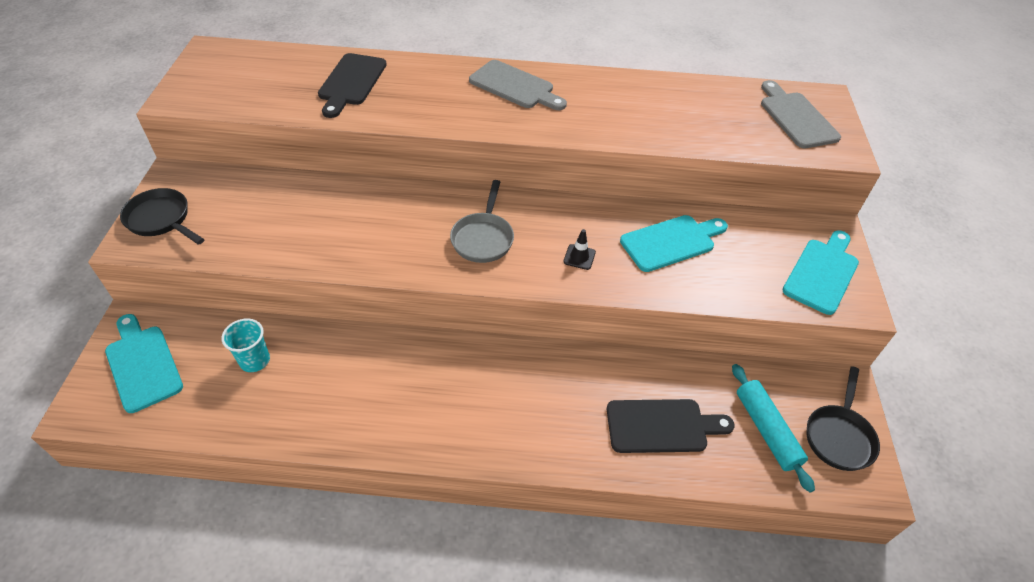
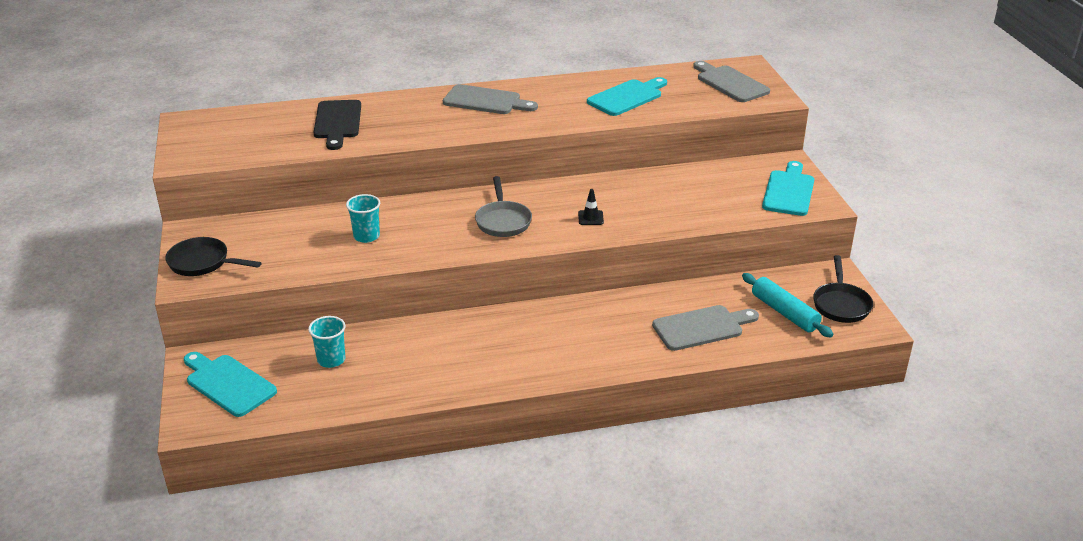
camera: 15 degrees left, 15 degrees down
black cutting board [607,399,735,453] -> grey cutting board [652,305,759,351]
turquoise cutting board [620,215,728,272] -> turquoise cutting board moved to [587,77,667,116]
none -> turquoise cup [346,194,380,243]

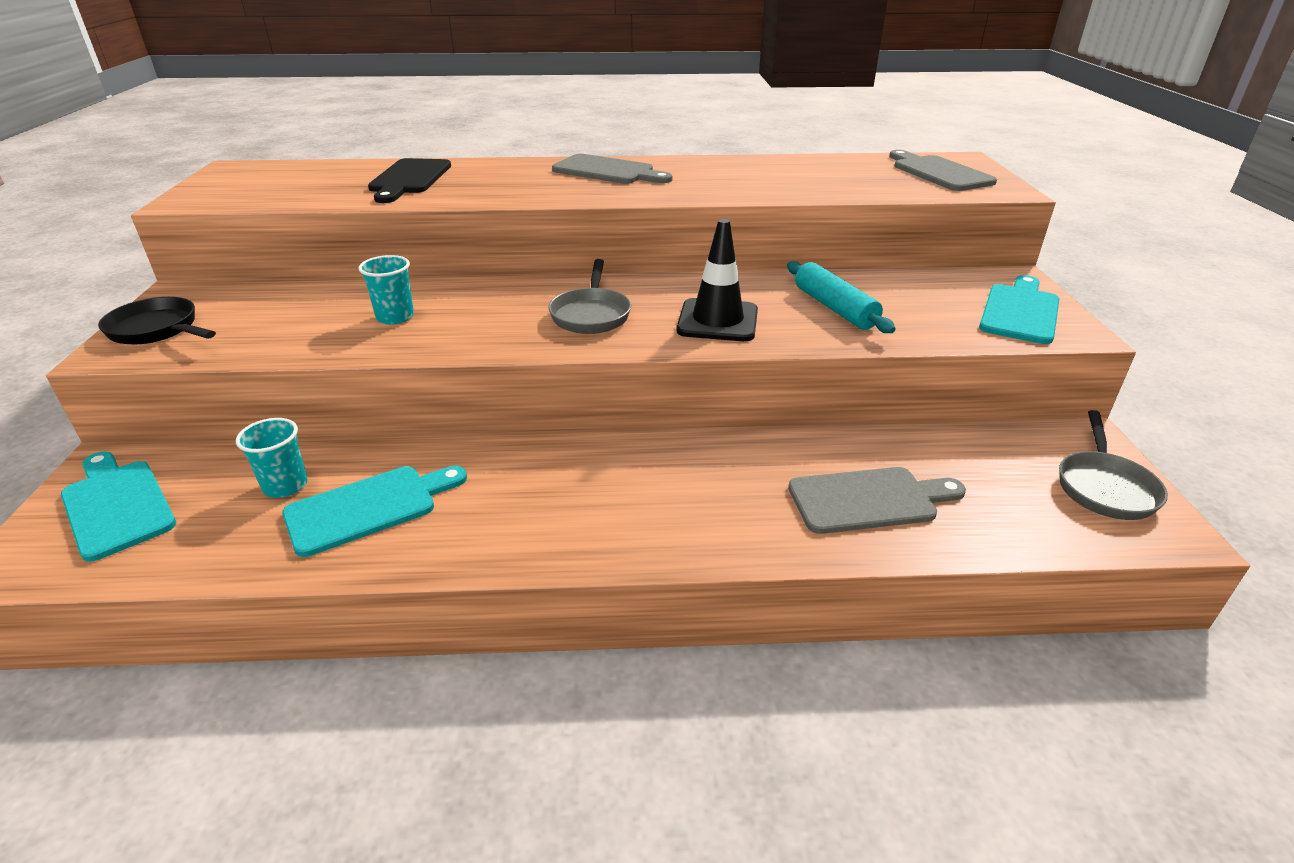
camera: 10 degrees right, 0 degrees up
black traffic cone [578,189,604,225] -> black traffic cone [677,219,758,341], size x2.11
turquoise cutting board [587,77,667,116] -> turquoise cutting board moved to [282,466,467,557]
turquoise rolling pin [742,273,833,337] -> turquoise rolling pin moved to [787,261,896,333]
black pan [813,255,873,323] -> grey pan [1059,410,1168,520]

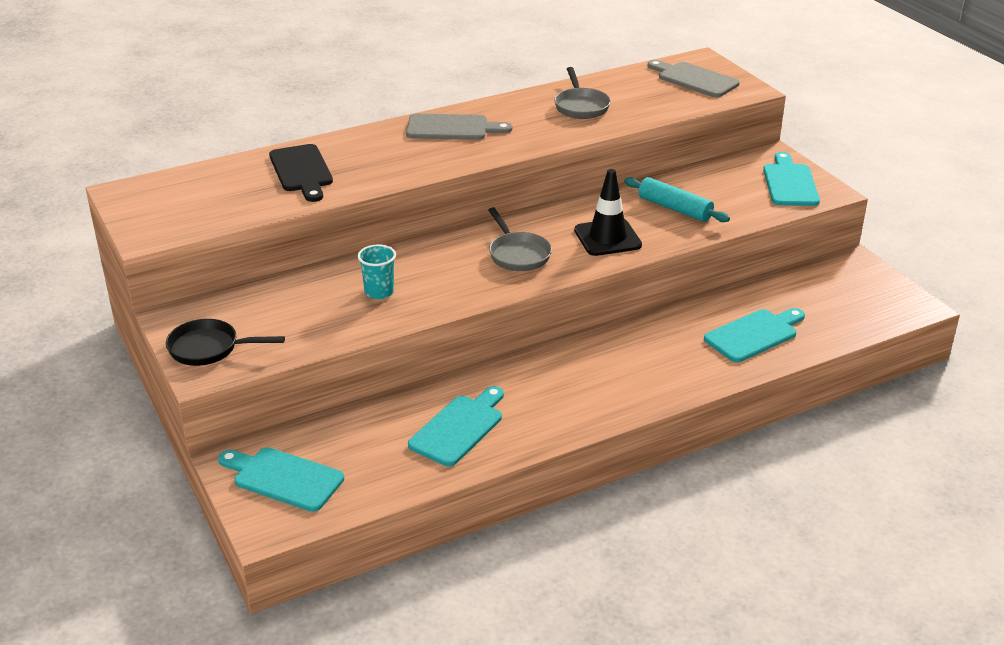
camera: 25 degrees left, 0 degrees up
turquoise cup [236,418,308,498] -> none
grey cutting board [788,467,966,534] -> turquoise cutting board [704,308,805,362]
grey pan [1059,410,1168,520] -> grey pan moved to [554,67,611,119]

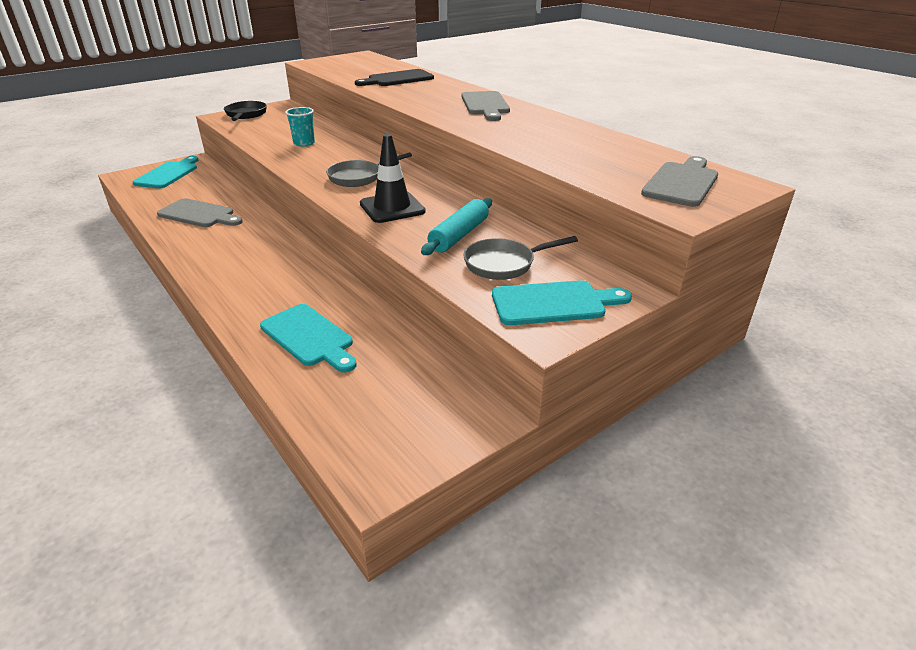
camera: 80 degrees right, 0 degrees up
turquoise cutting board [408,386,504,466] -> grey cutting board [157,198,243,227]
grey pan [554,67,611,119] -> grey pan moved to [463,236,578,280]

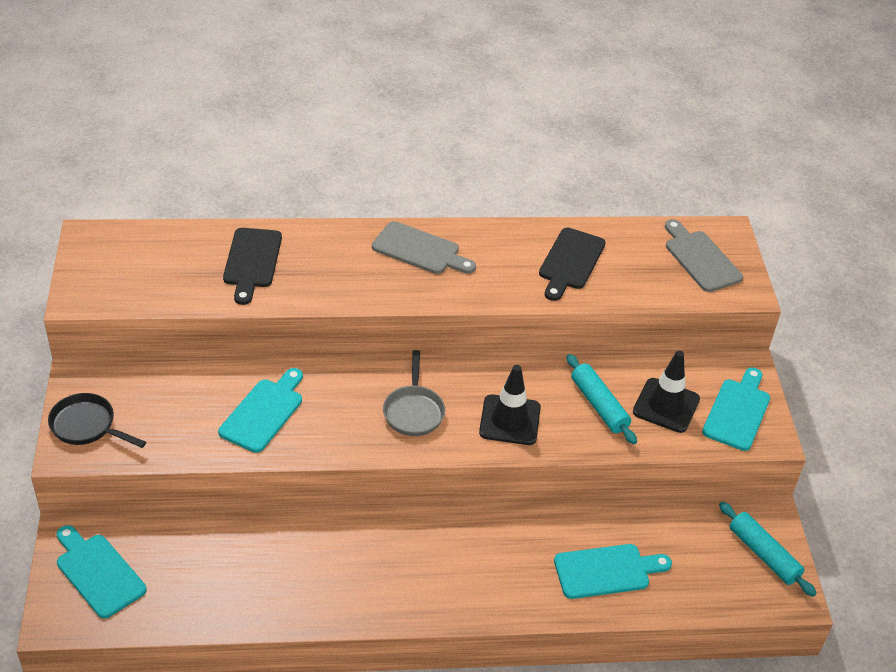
camera: 60 degrees left, 10 degrees up
grey cutting board [157,198,243,227] -> none
turquoise cup [285,107,315,146] -> turquoise cutting board [218,368,303,453]
grey pan [463,236,578,280] -> black traffic cone [633,351,700,433]
none -> black cutting board [539,228,606,301]
none -> turquoise rolling pin [719,502,817,597]

